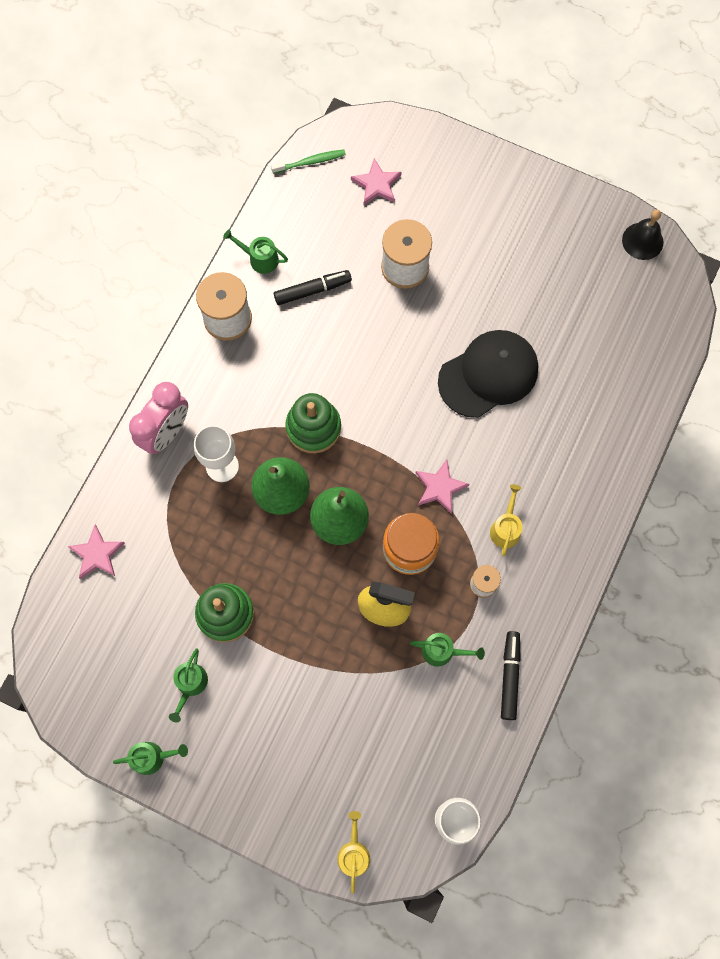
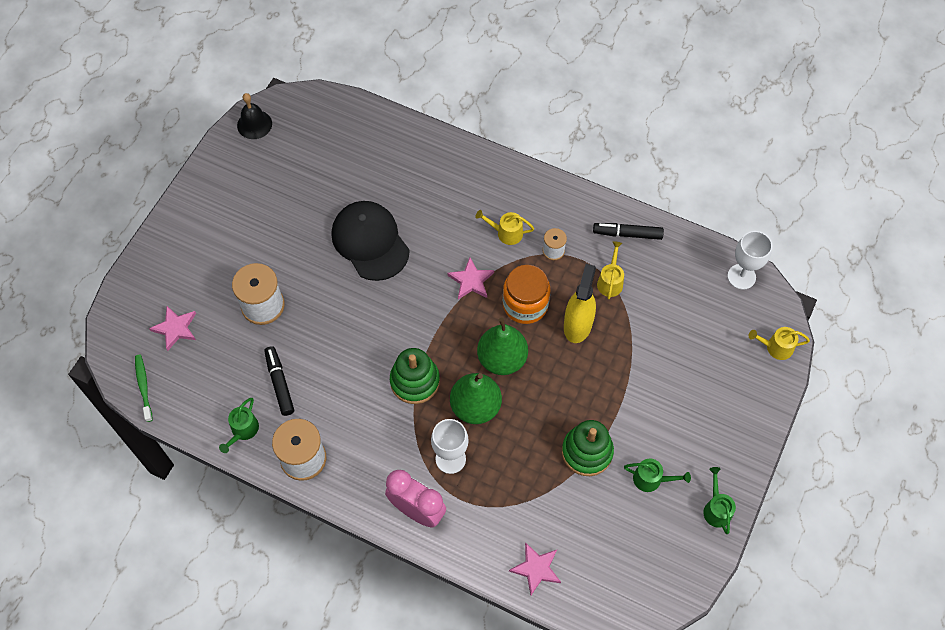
camera: 90 degrees left, 10 degrees down
green watering can [410,633,485,667] -> yellow watering can [597,241,624,299]

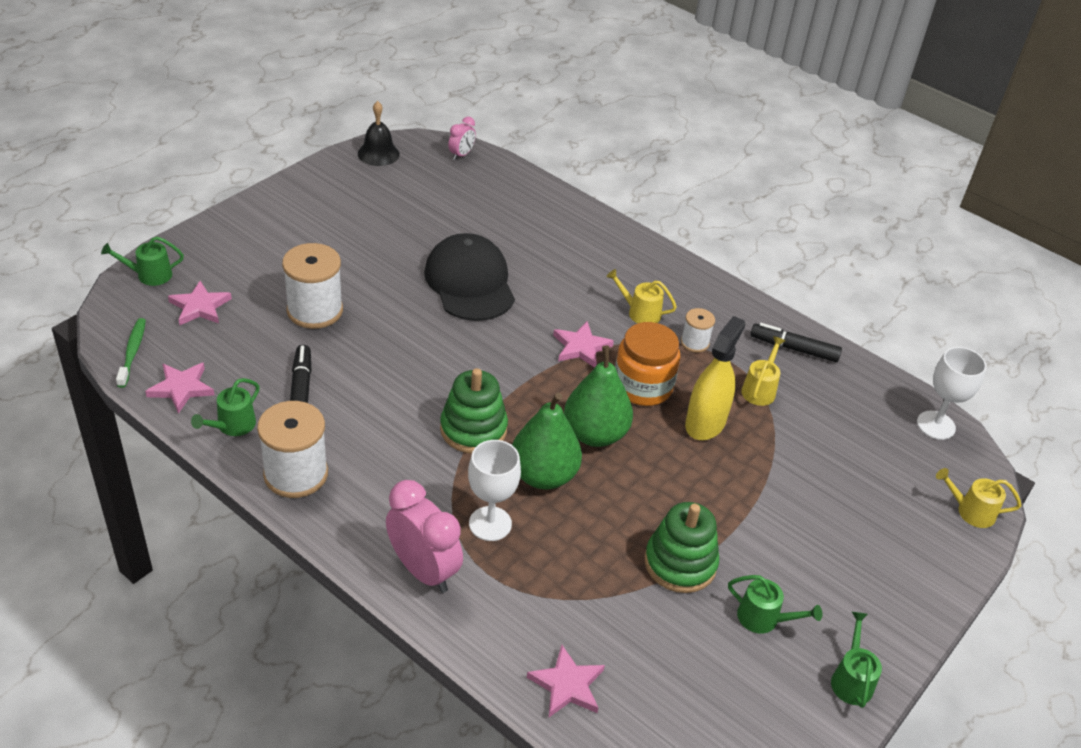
camera: 10 degrees right, 20 degrees down
none -> green watering can [101,236,184,286]
none -> pink star [145,363,214,414]
none -> pink clock [448,117,476,160]

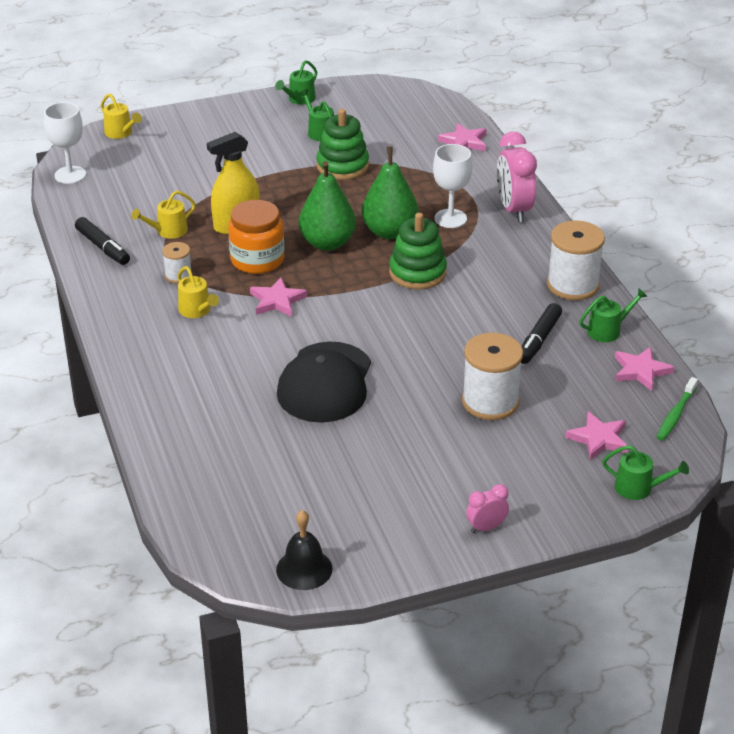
camera: 145 degrees left, 5 degrees down
pink clock [448,117,476,160] -> pink clock moved to [466,484,509,533]

